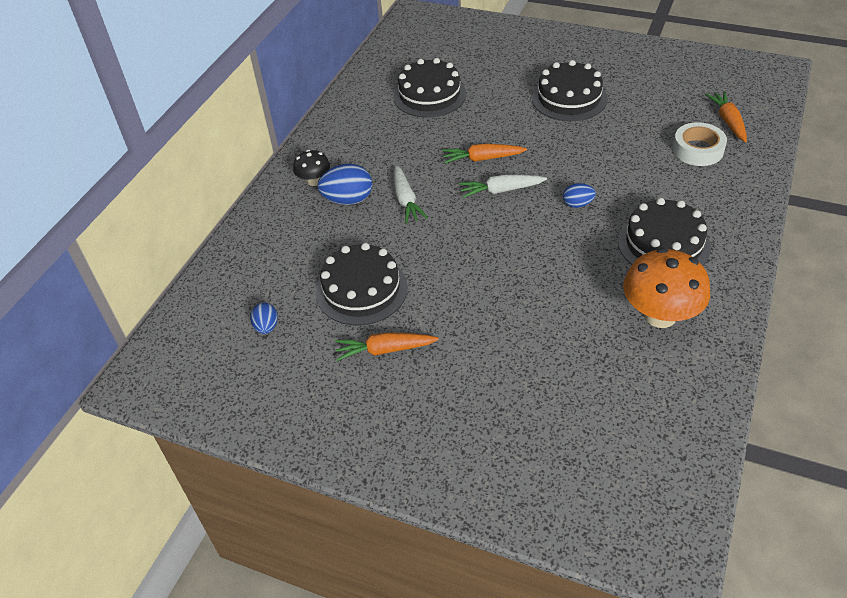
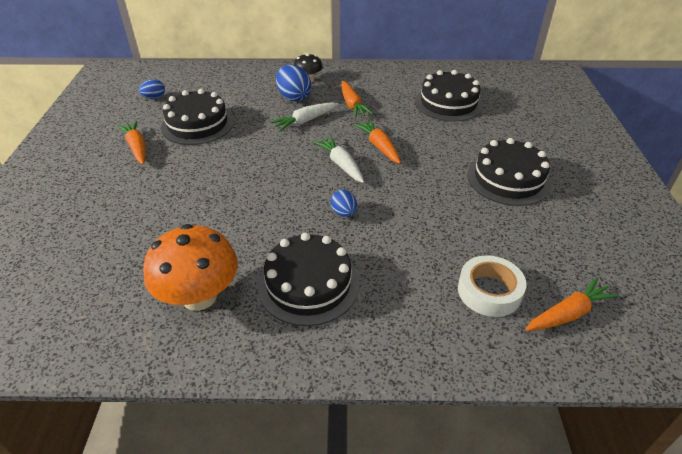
camera: 65 degrees right, 5 degrees down
none -> orange carrot [341,81,373,118]

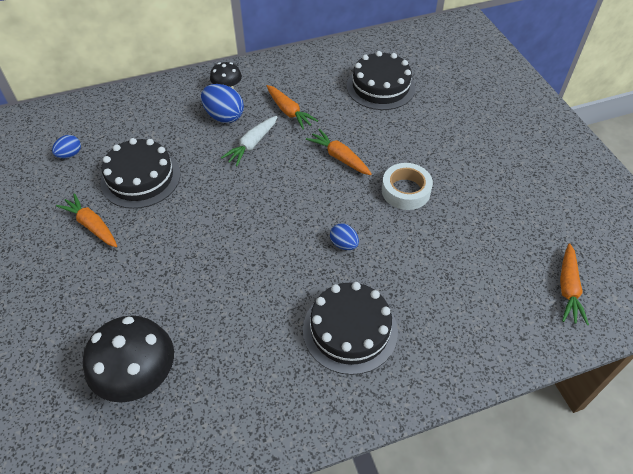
camera: 20 degrees left, 10 degrees up
orange mushroom [143,224,238,311] -> none
white carrot [313,136,364,183] -> none
white tape [458,255,526,317] -> white tape moved to [382,163,433,210]
black cake [467,138,551,206] -> none
orange carrot [525,277,620,331] -> orange carrot turned 150 degrees clockwise [560,243,589,325]
none -> black mushroom [83,315,174,403]

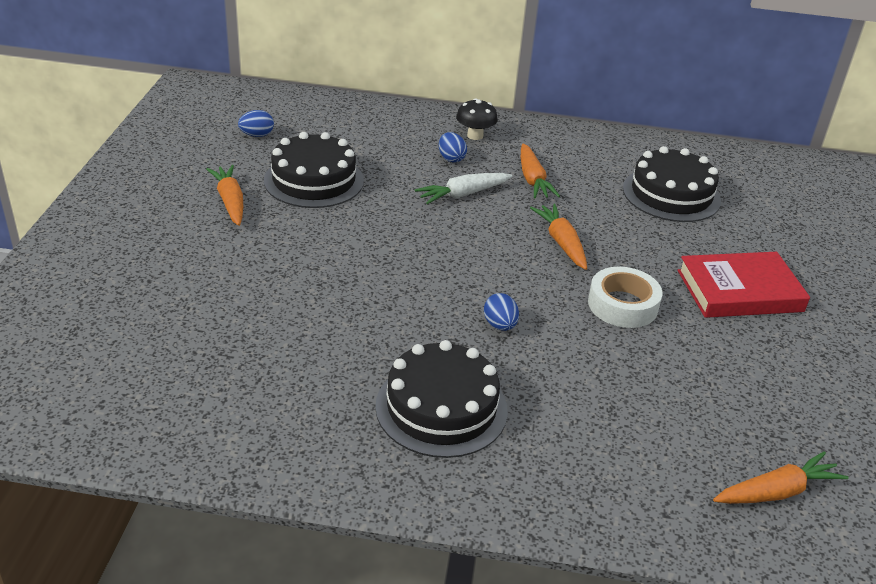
camera: 25 degrees right, 15 degrees down
black mushroom [83,315,174,403] -> none
blue egg [201,84,244,123] -> blue egg [439,132,467,163], size x0.58
orange carrot [560,243,589,325] -> orange carrot turned 150 degrees counterclockwise [713,451,849,504]
none -> red book [678,252,810,318]

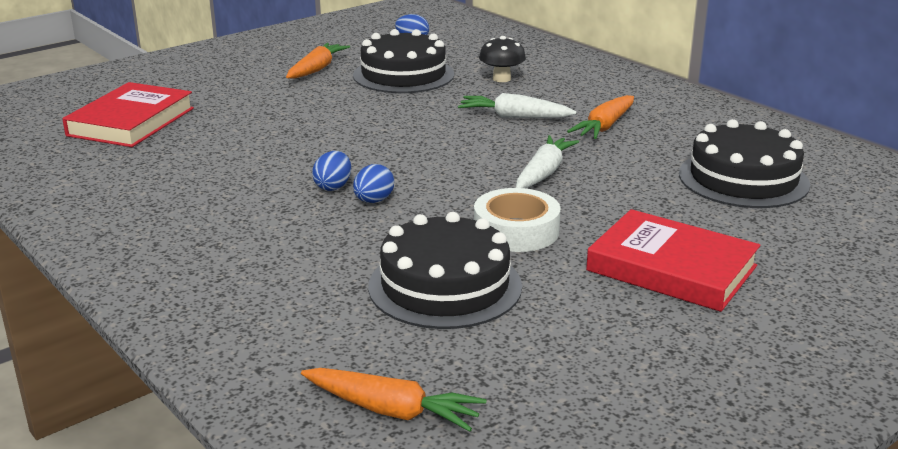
camera: 45 degrees right, 10 degrees down
black cake [375,340,508,458] -> black cake moved to [368,212,522,329]
blue egg [439,132,467,163] -> blue egg moved to [312,151,351,191]
black mushroom [456,98,498,140] -> black mushroom moved to [479,36,526,82]
orange carrot [530,204,587,270] -> white carrot [516,135,579,188]
none -> red book [62,82,194,147]

